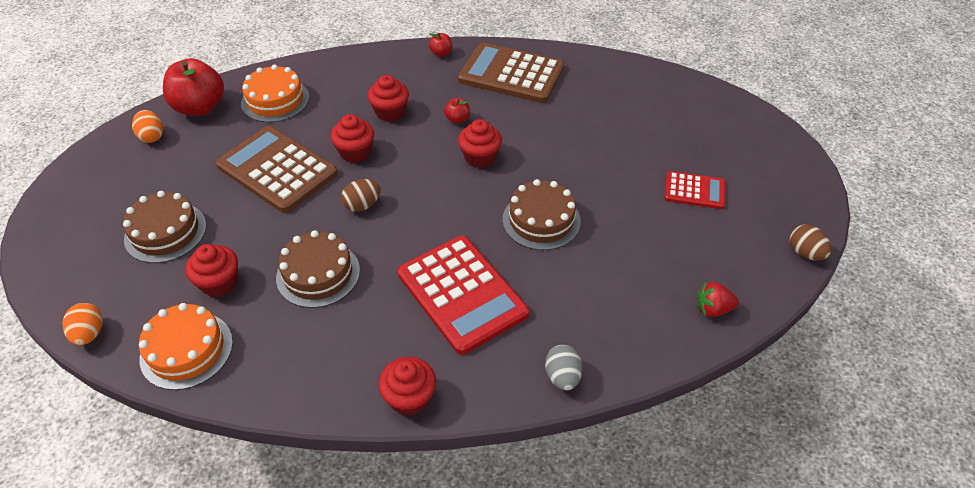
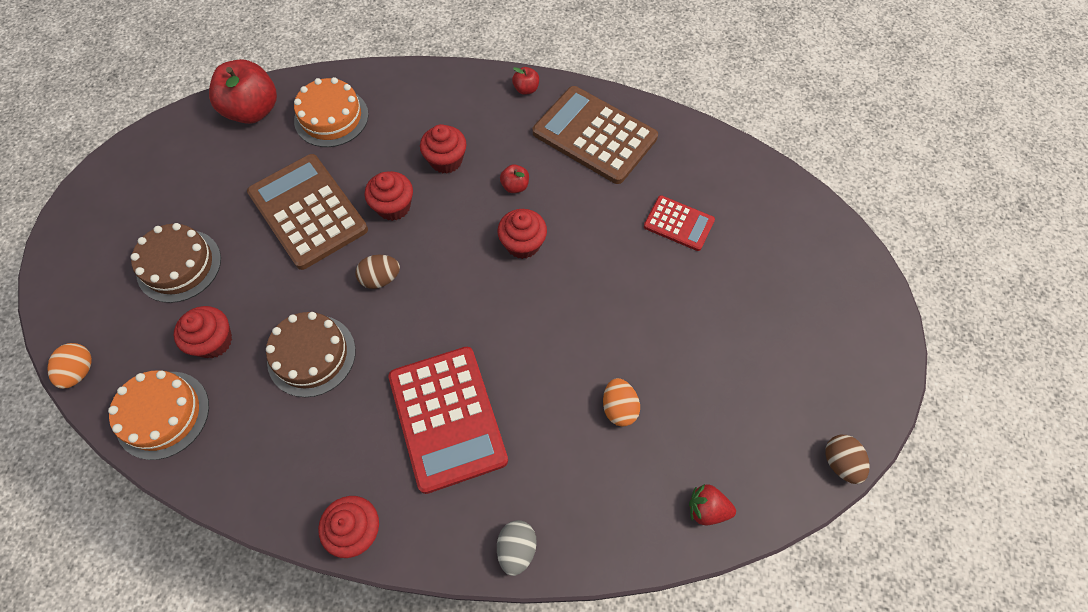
camera: 15 degrees right, 15 degrees up
orange egg [132,110,163,143] -> orange egg moved to [603,378,640,427]
brown cake [503,179,581,250] -> none
red calculator [665,171,725,209] -> red calculator moved to [644,195,715,251]

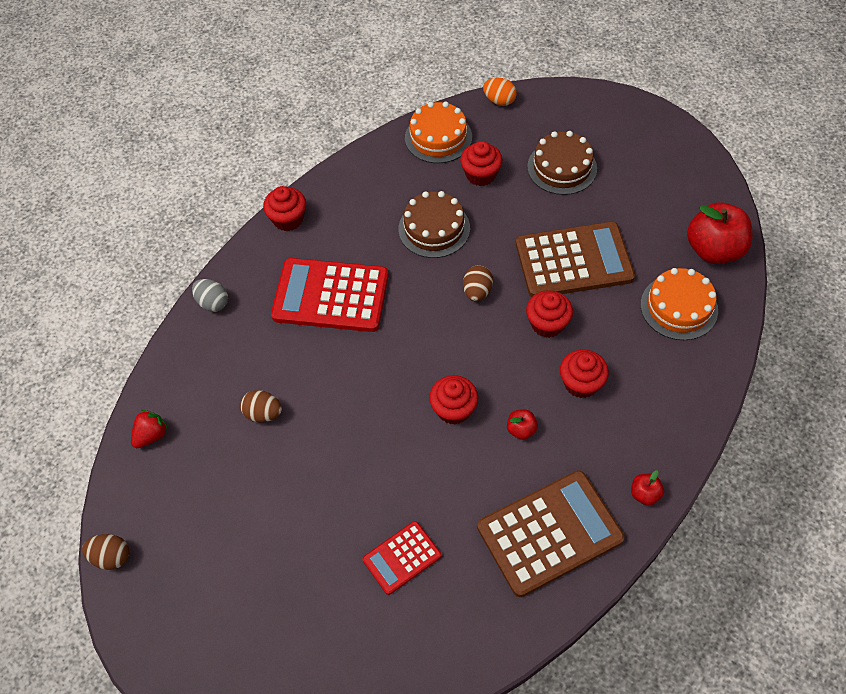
camera: 120 degrees right, 5 degrees down
orange egg [603,378,640,427] -> brown egg [240,390,282,422]

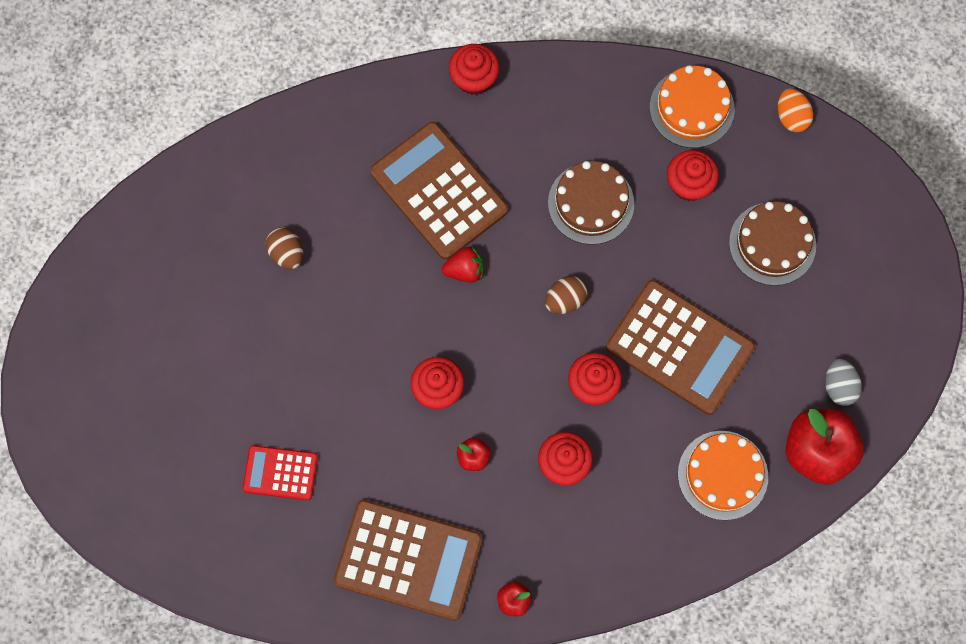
camera: 40 degrees right, 15 degrees up
brown egg [82,534,129,570] -> none
red strawberry [131,410,169,448] -> red strawberry moved to [442,247,483,283]
grey egg [192,279,228,312] -> grey egg moved to [825,359,862,406]
red calculator [271,258,389,332] -> brown calculator [370,122,508,260]

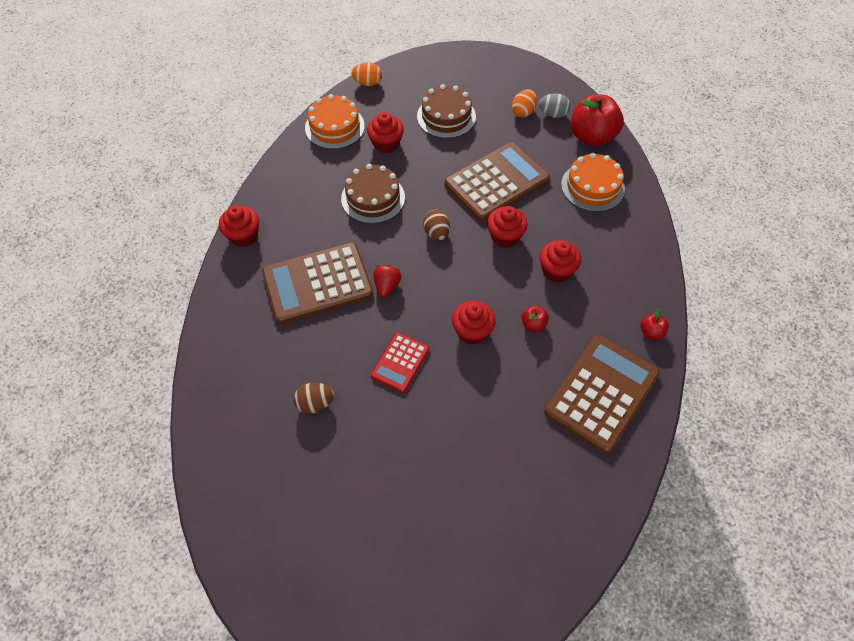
camera: 70 degrees left, 15 degrees down
red calculator [243,445,318,500] -> red calculator moved to [371,333,429,393]
none -> orange egg [512,89,537,118]

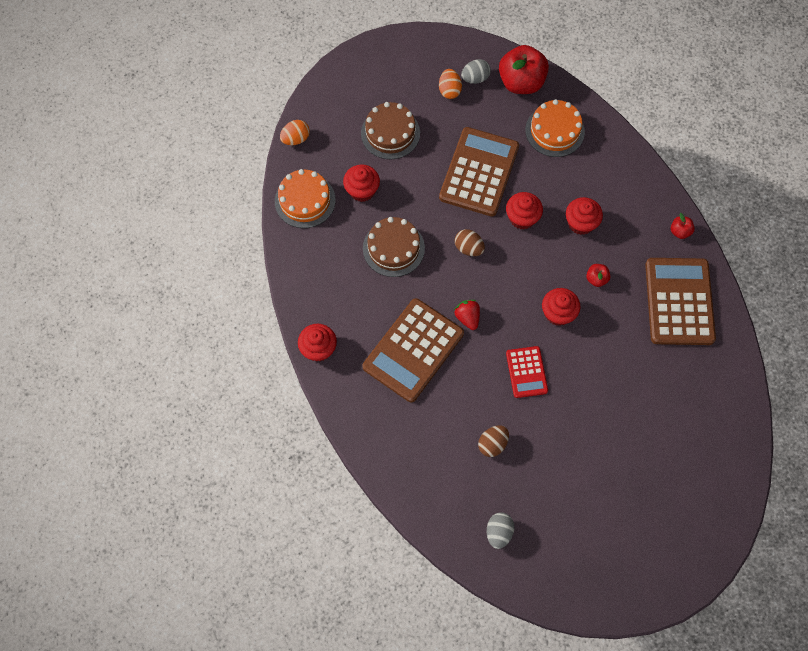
camera: 35 degrees left, 10 degrees up
none -> grey egg [487,512,514,549]

